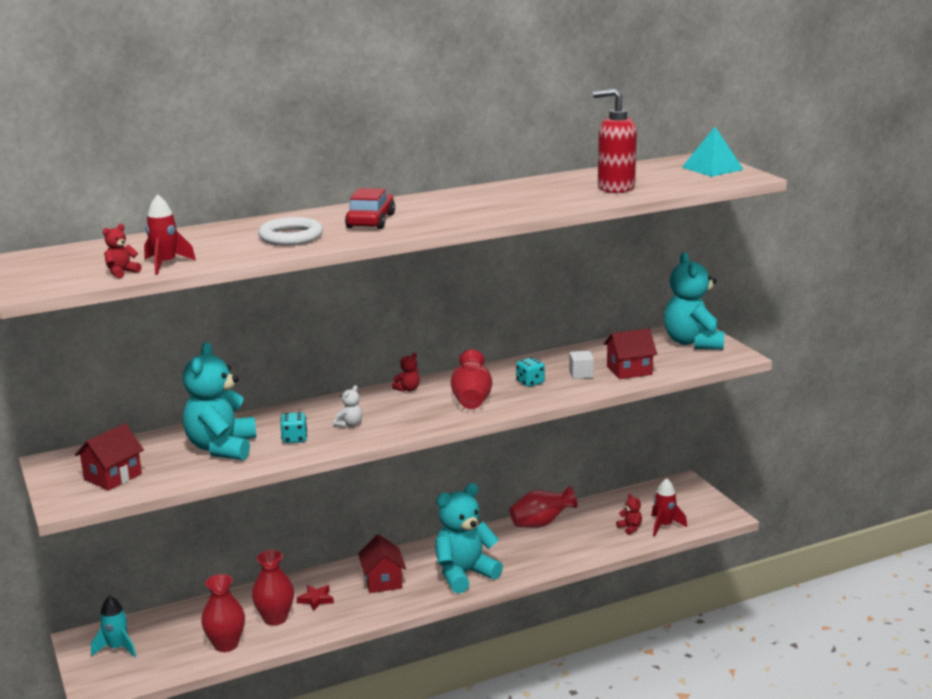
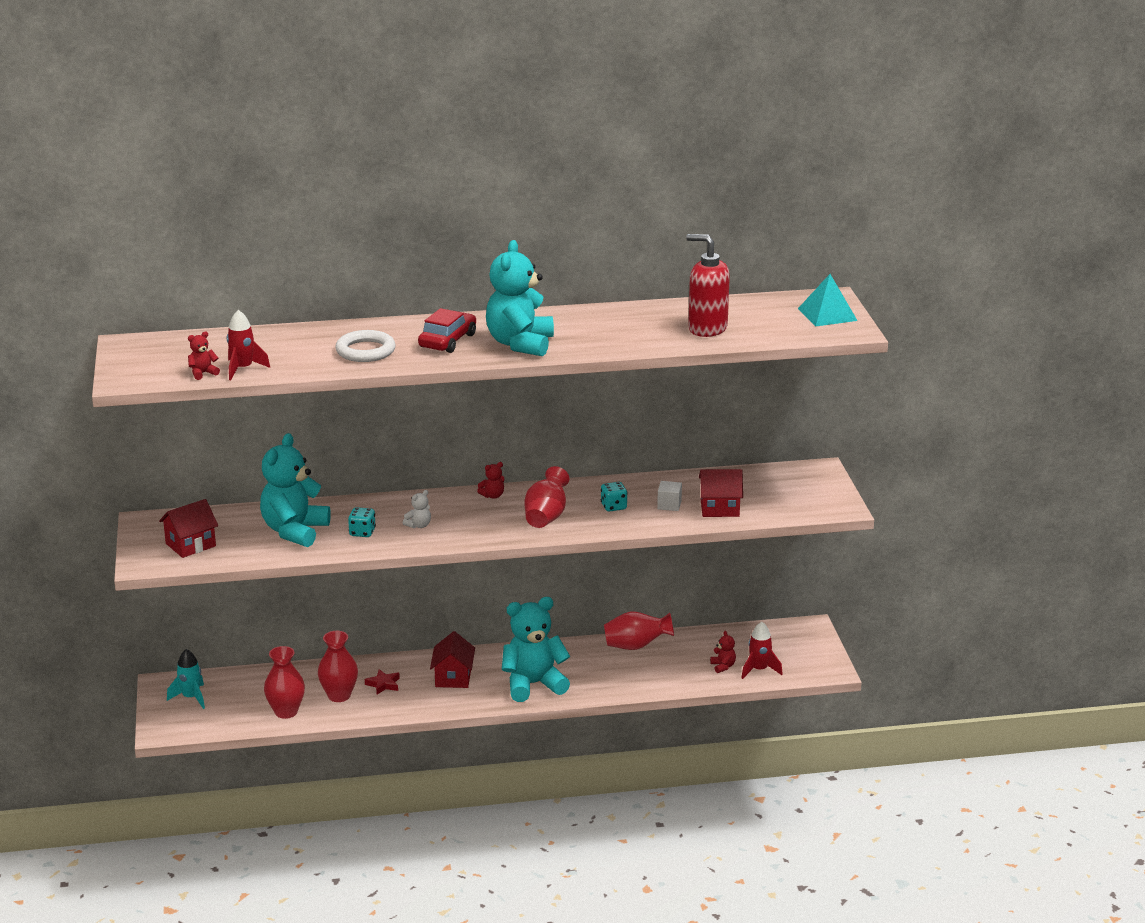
camera: 15 degrees right, 5 degrees up
turquoise teddy bear [664,252,724,350] -> turquoise teddy bear moved to [486,240,554,356]

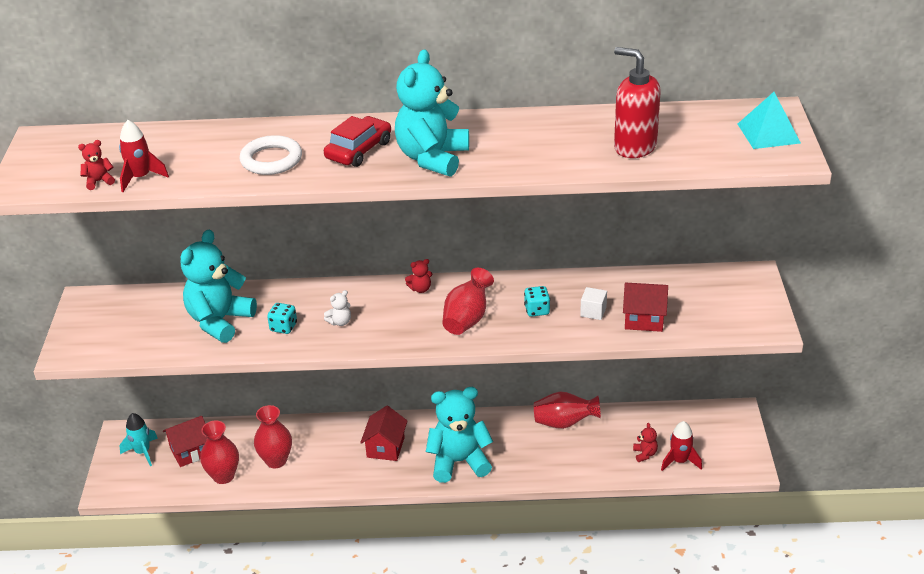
camera: 10 degrees right, 10 degrees up
red house [159,499,218,558] -> red house moved to [163,416,207,467]
red star [365,669,400,694] -> none

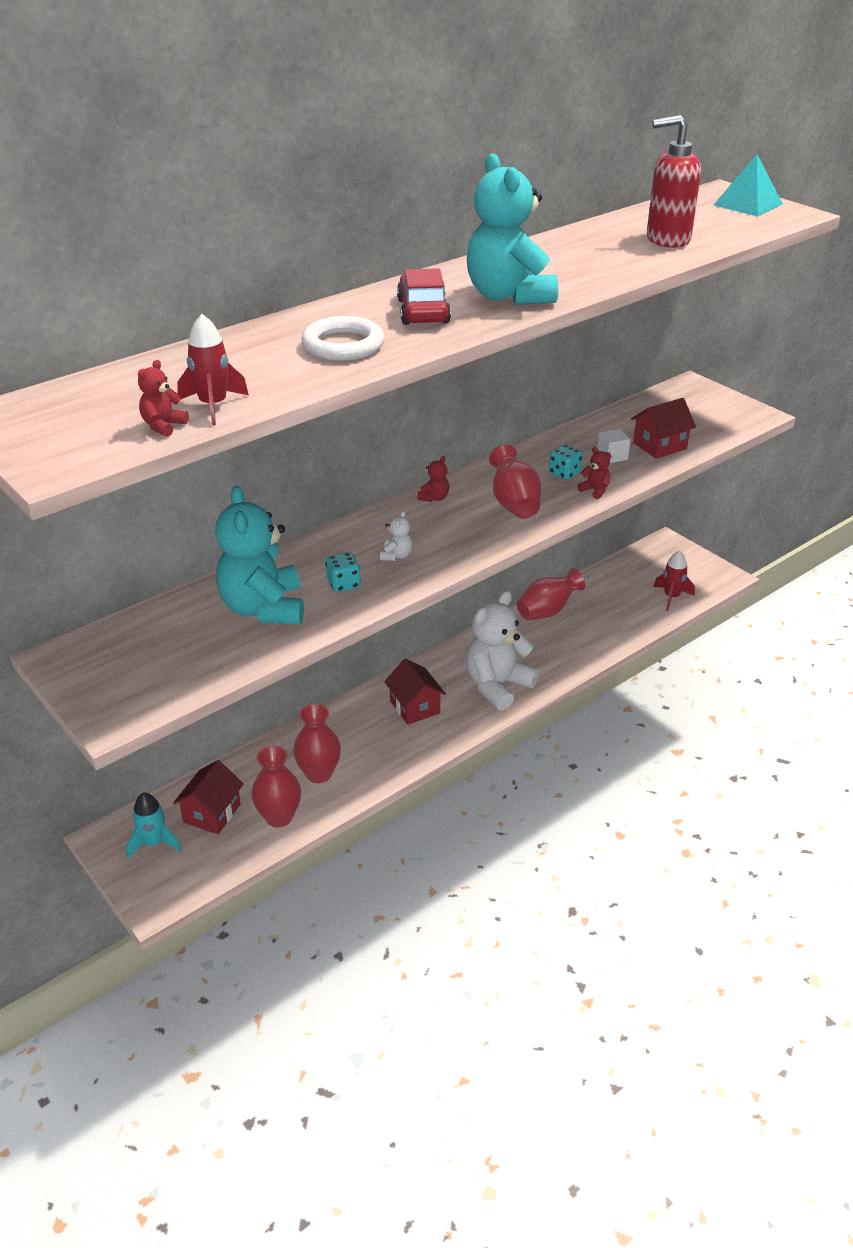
camera: 40 degrees left, 0 degrees up
turquoise teddy bear [426,387,493,483] -> white teddy bear [466,591,539,711]
red teddy bear [633,423,658,462] -> red teddy bear moved to [577,447,611,499]

